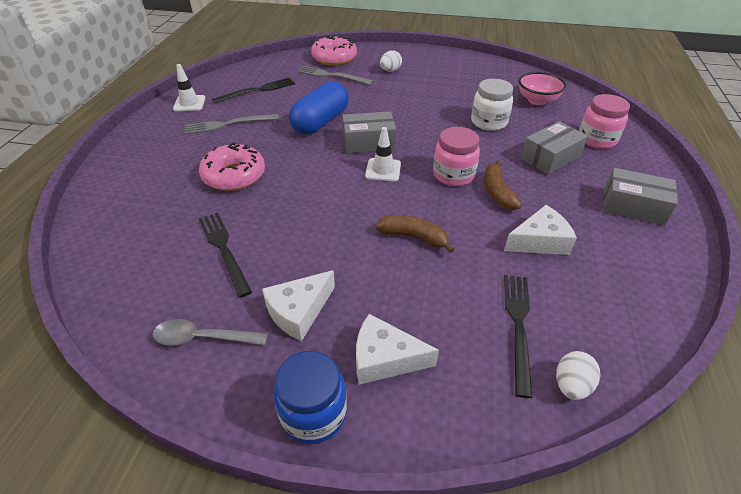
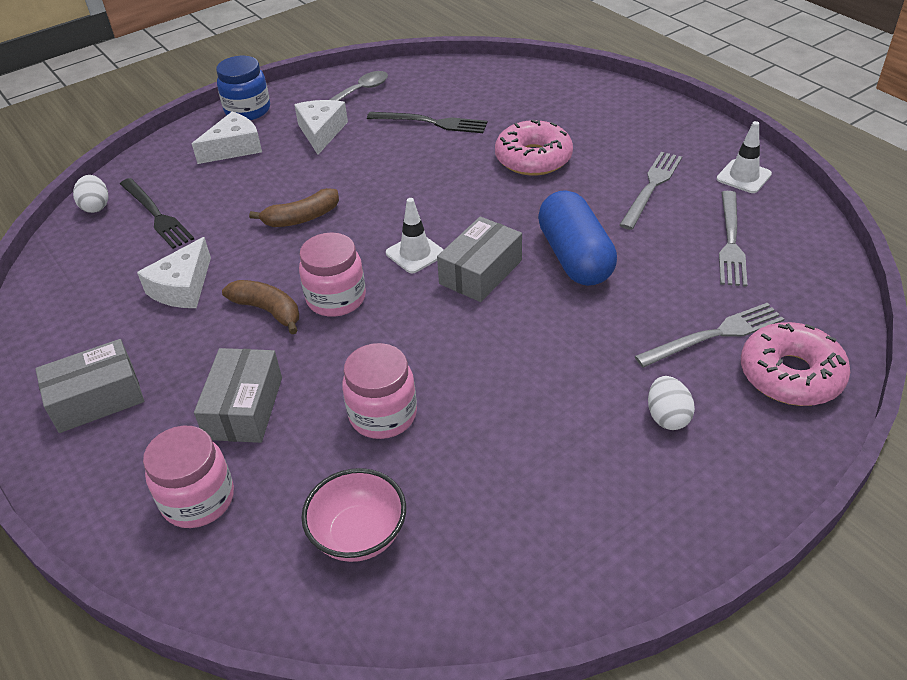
camera: 135 degrees right, 0 degrees up
black fork [212,78,295,103] -> grey fork [719,191,748,287]
white jar [471,79,513,131] -> pink jar [342,343,417,439]

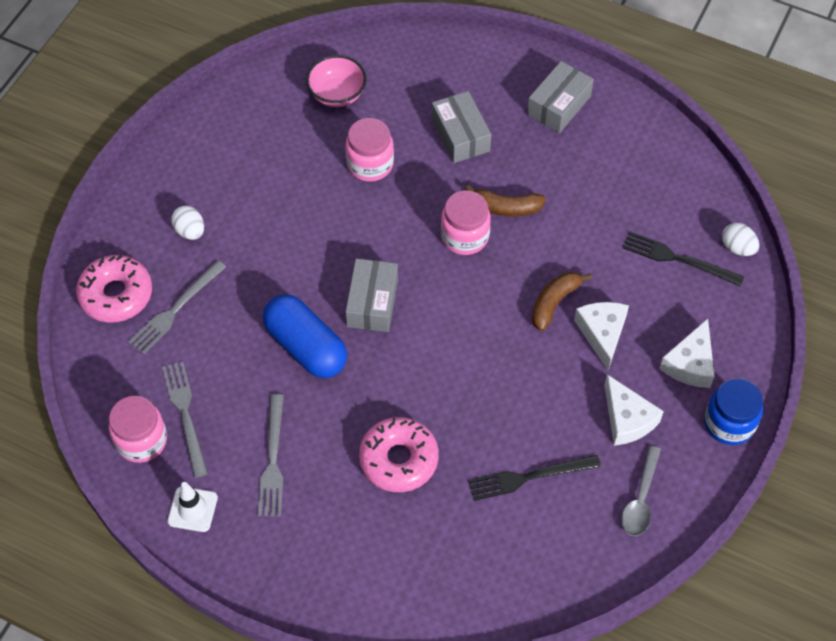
camera: 150 degrees right, 15 degrees up
white cheese [137,237,211,308] -> white cheese moved to [574,302,629,370]
pink jar [143,426,234,528] -> pink jar moved to [109,396,167,463]
white traffic cone [386,198,444,273] -> none

